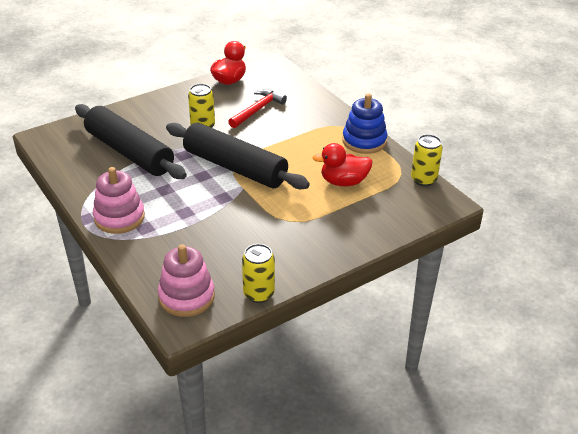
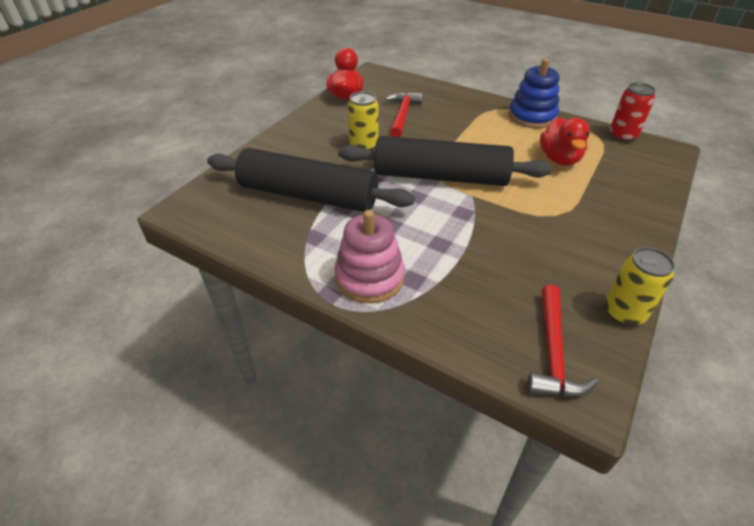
camera: 25 degrees left, 5 degrees up
pink stacking toy [158,244,215,317] -> red hammer [527,285,598,396]
red duck [313,143,373,186] -> red duck turned 60 degrees counterclockwise [540,117,590,166]
yellow can [411,134,443,186] -> red can [610,82,656,142]

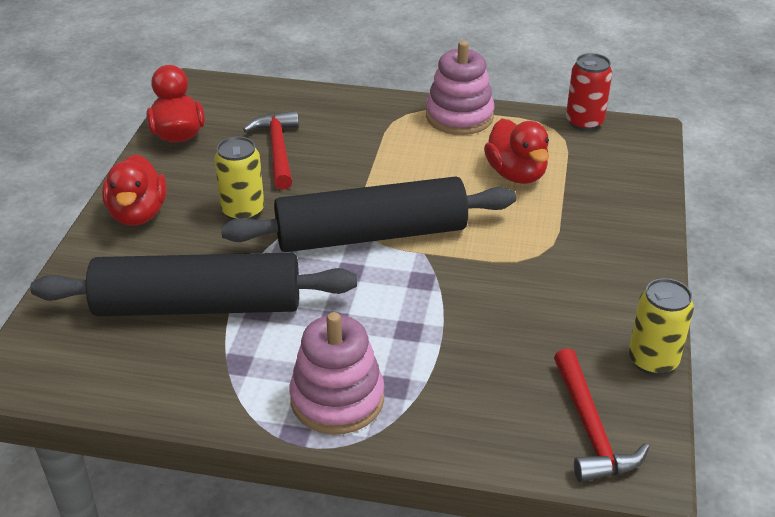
camera: 20 degrees left, 5 degrees down
blue stacking toy [508,59,560,129] -> pink stacking toy [426,41,494,135]
none -> red duck [102,154,167,226]

